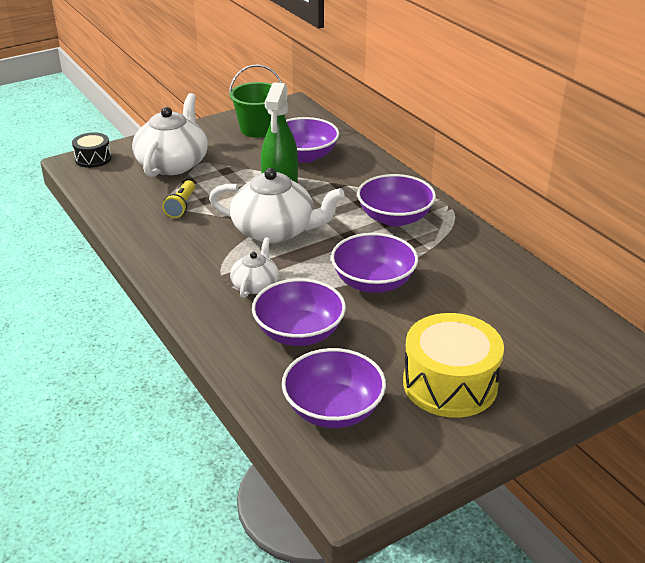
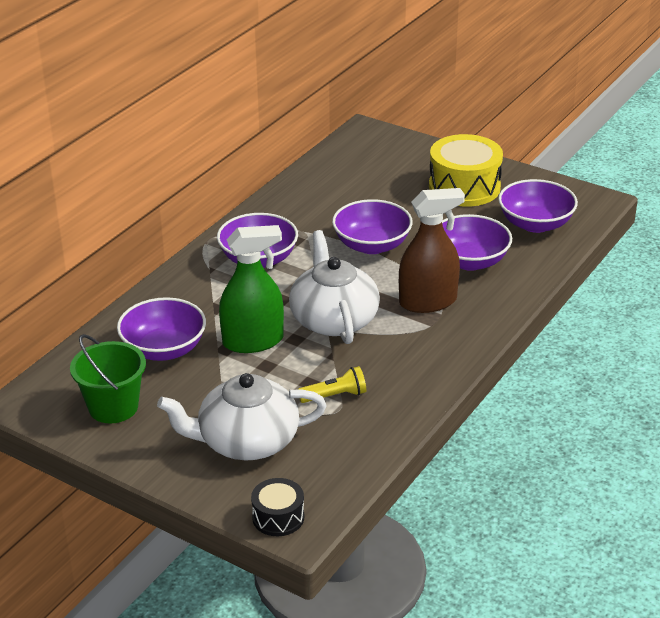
camera: 115 degrees left, 0 degrees up
white teapot [230,237,279,298] -> brown spray bottle [399,188,465,313]

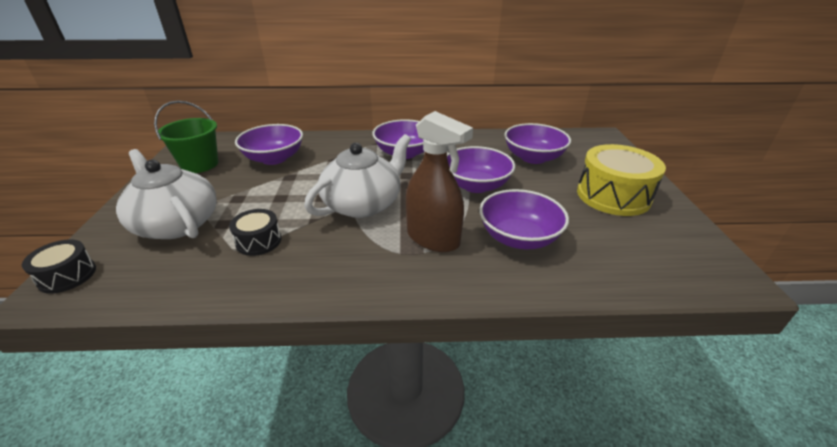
camera: 55 degrees right, 0 degrees up
green spray bottle [219,225,284,353] -> none
yellow flashlight [298,366,366,403] -> black drum [229,209,281,256]
purple bowl [498,179,578,233] -> purple bowl moved to [505,123,571,164]

